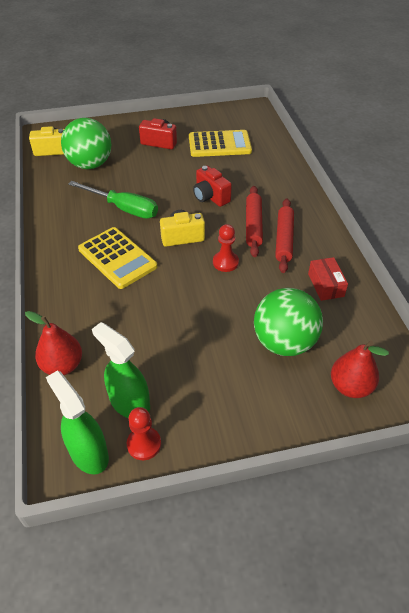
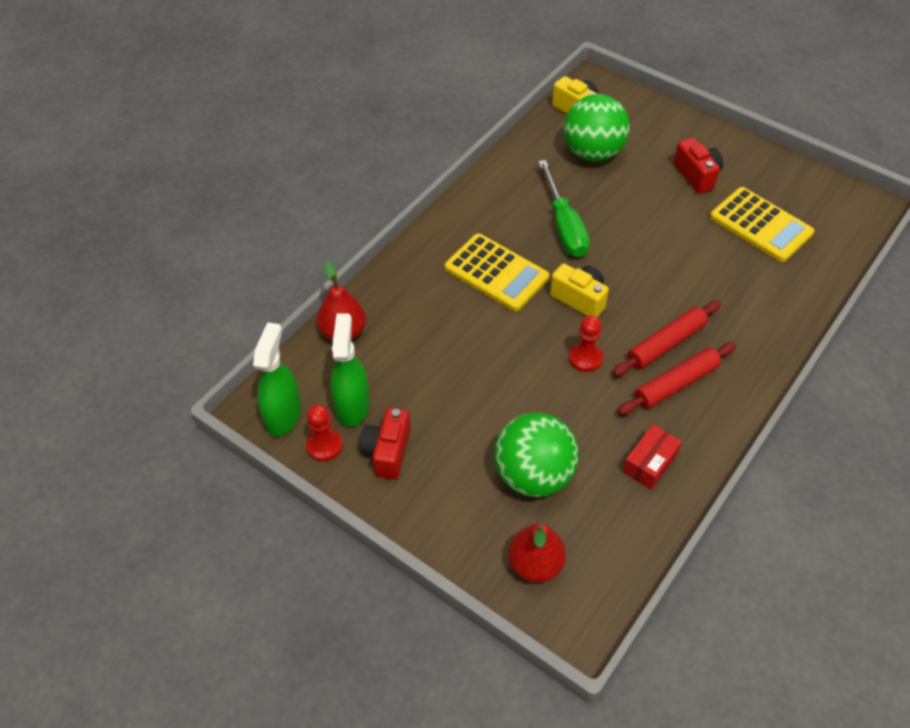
camera: 50 degrees right, 5 degrees up
yellow calculator [78,227,157,289] -> yellow calculator turned 60 degrees counterclockwise [444,233,549,311]
red camera [193,166,232,207] -> red camera moved to [359,407,411,479]

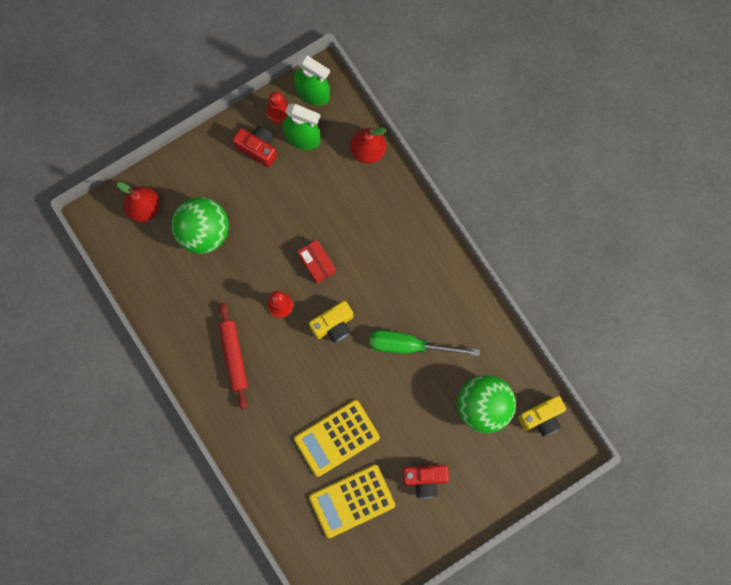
camera: 110 degrees right, 25 degrees up
yellow calculator [444,233,549,311] -> yellow calculator moved to [294,400,380,477]
red rolling pin [613,301,721,376] -> none
red box [623,424,682,490] -> red box moved to [298,240,336,284]

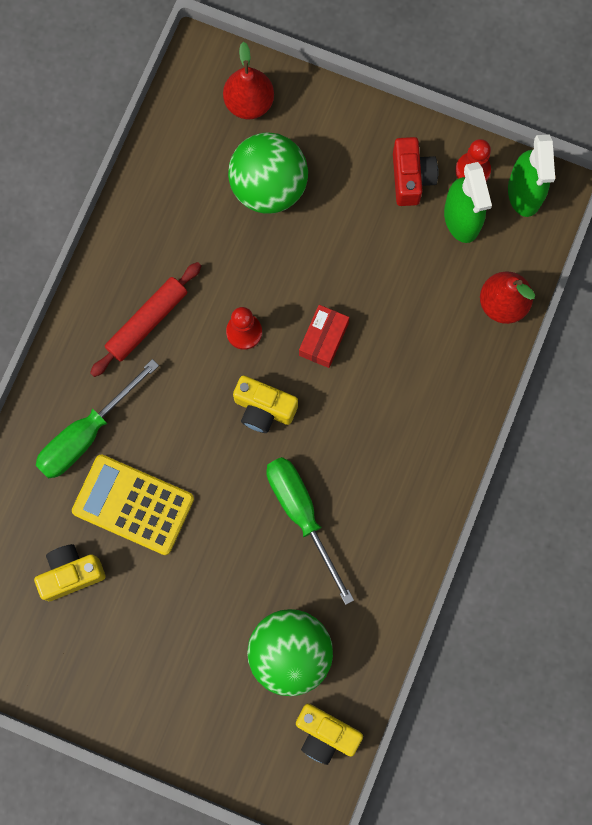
camera: 55 degrees right, 0 degrees up
yellow calculator [309,465,395,538] -> yellow camera [34,544,105,601]
red camera [403,465,449,498] -> none
none -> green screwdriver [36,359,159,478]

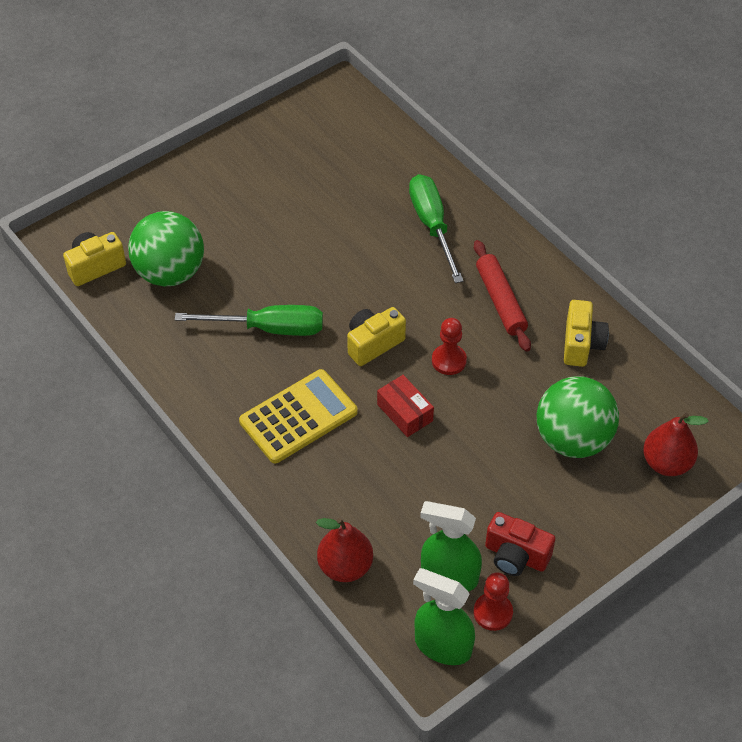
camera: 120 degrees right, 25 degrees down
yellow camera [34,544,105,601] -> yellow camera moved to [564,300,609,367]
yellow calculator [72,454,194,555] -> yellow calculator moved to [239,369,358,463]

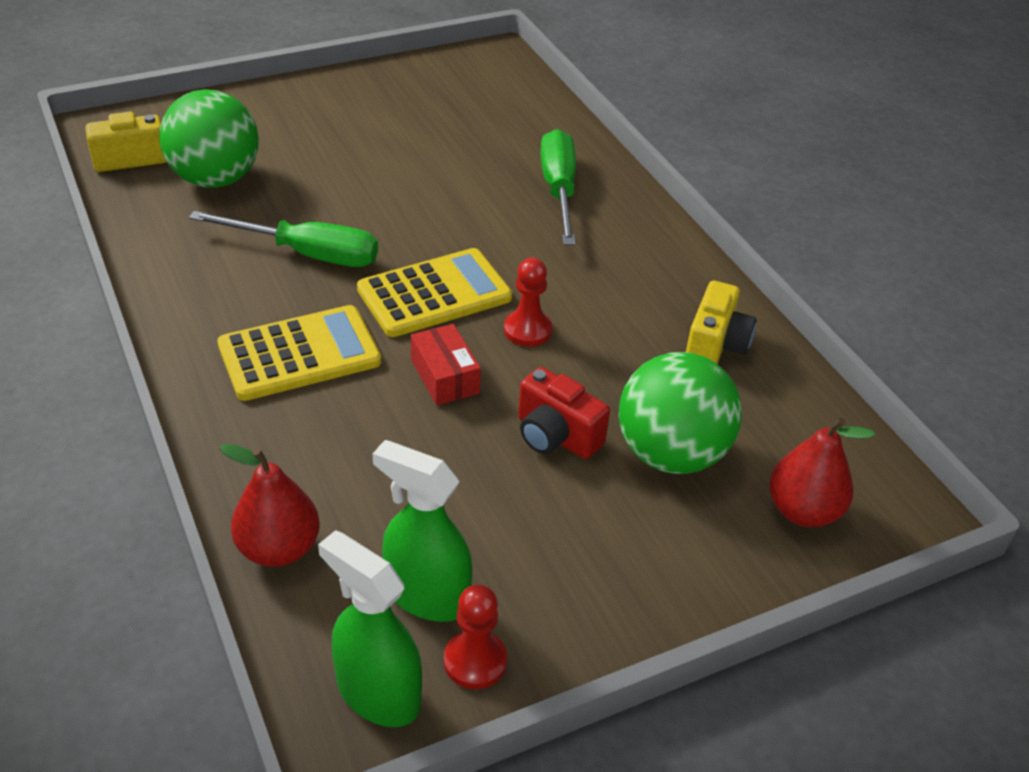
camera: 10 degrees right, 10 degrees down
yellow camera [347,307,406,366] -> yellow calculator [357,248,512,337]
red rolling pin [474,240,531,352] -> none
red camera [485,512,555,576] -> red camera moved to [518,367,610,459]

